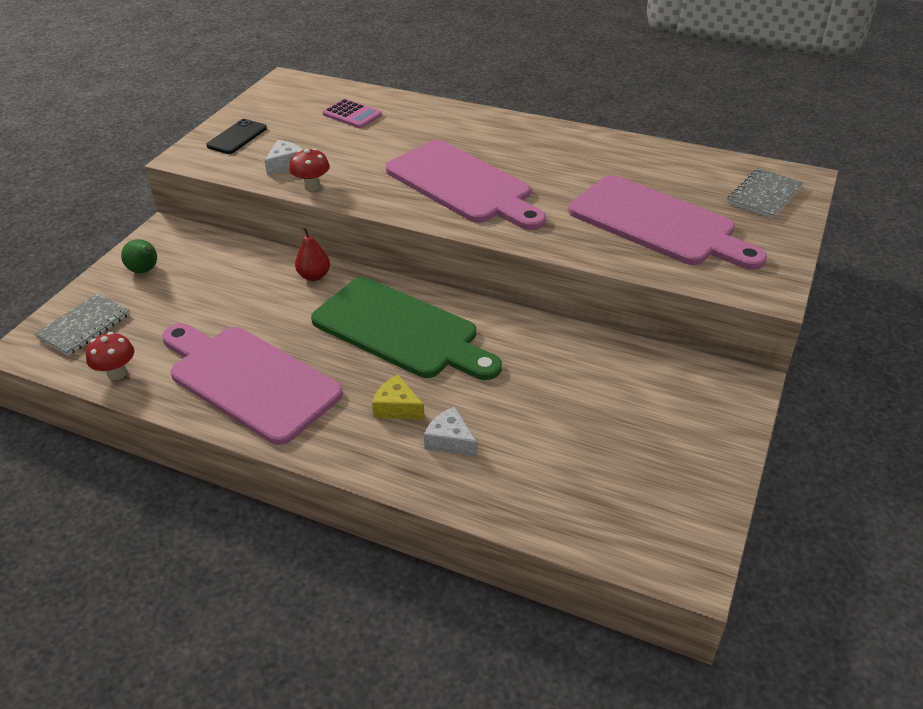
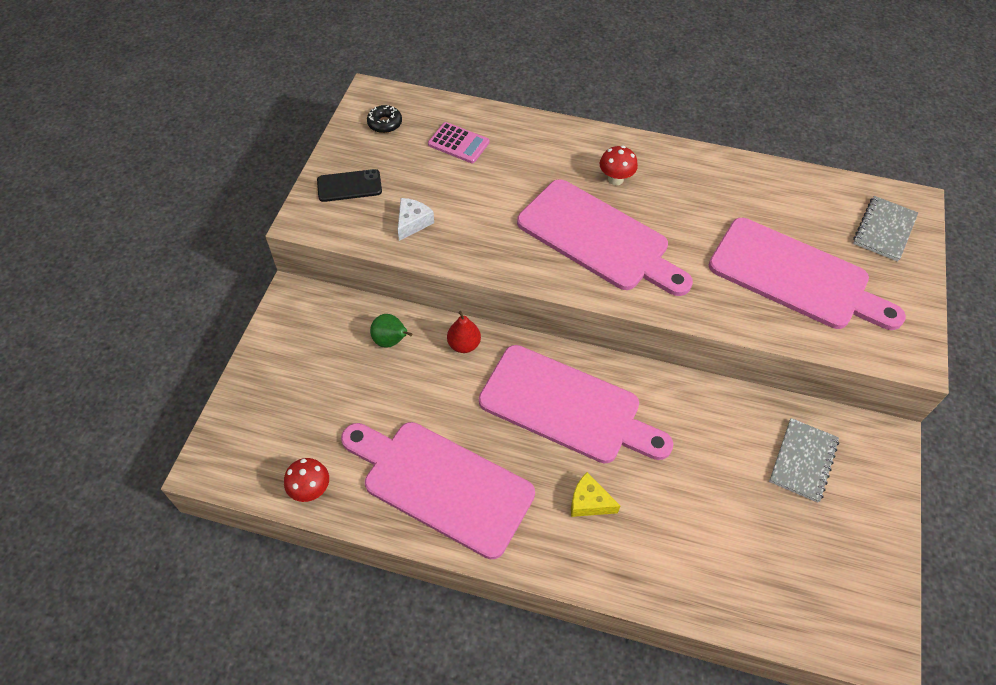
camera: 10 degrees left, 15 degrees up
grey notebook [35,293,130,356] -> grey notebook moved to [769,418,839,503]
green pear [121,239,157,273] -> green pear moved to [370,314,412,348]
black phone [206,119,267,154] -> black phone turned 60 degrees clockwise [317,169,382,202]
red mushroom [289,148,330,191] -> red mushroom moved to [600,146,638,185]
green cutting board [311,277,502,380] -> pink cutting board [479,345,673,463]
white cheese [424,407,477,457] -> none
none -> black donut [367,105,402,133]

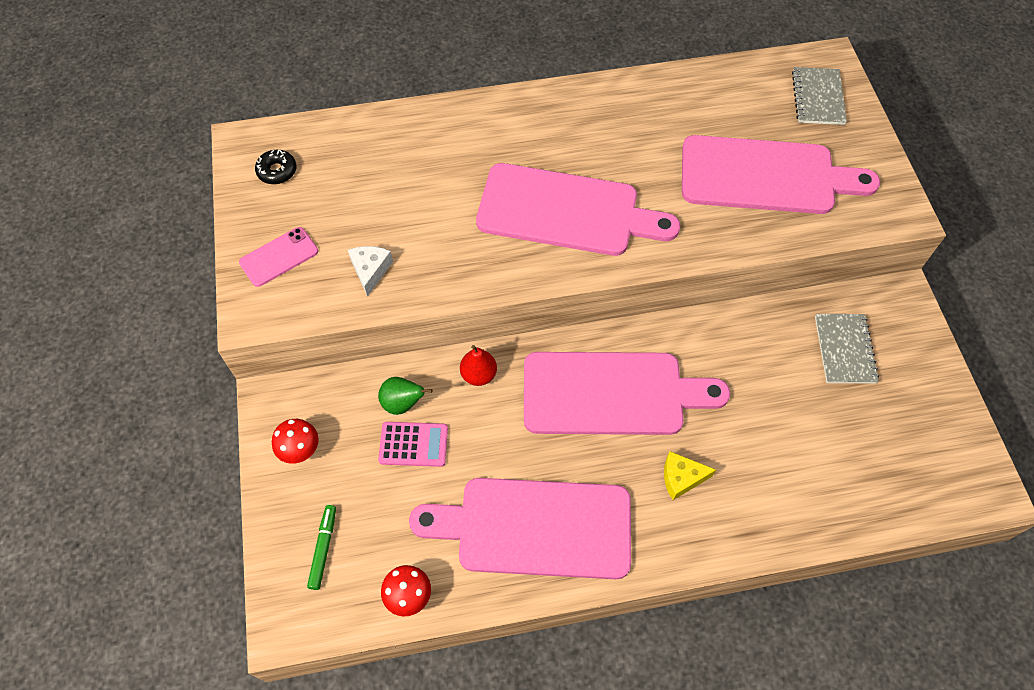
camera: 25 degrees left, 5 degrees up
black phone [317,169,382,202] -> pink phone [239,227,318,287]
pink calculator [428,122,489,163] -> pink calculator moved to [378,422,448,467]
red mushroom [600,146,638,185] -> red mushroom moved to [272,419,319,464]
none -> green marker [307,505,336,590]

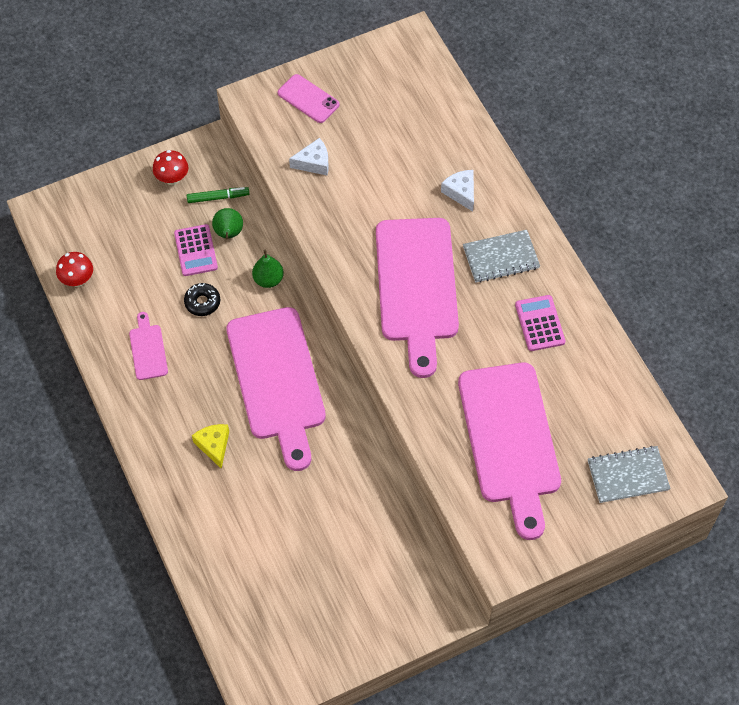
camera: 75 degrees right, 0 degrees up
black donut [255,149,296,184] -> black donut moved to [184,283,220,316]
green marker [307,505,336,590] -> green marker moved to [187,187,250,203]
pink cutting board [409,478,631,579] -> pink cutting board [129,312,168,380], size x0.43
red pear [460,345,497,386] -> green pear [252,250,284,288]
grey notebook [815,314,879,383] -> grey notebook moved to [463,230,540,283]
none -> white cheese [441,170,474,212]
none -> pink calculator [515,295,565,351]

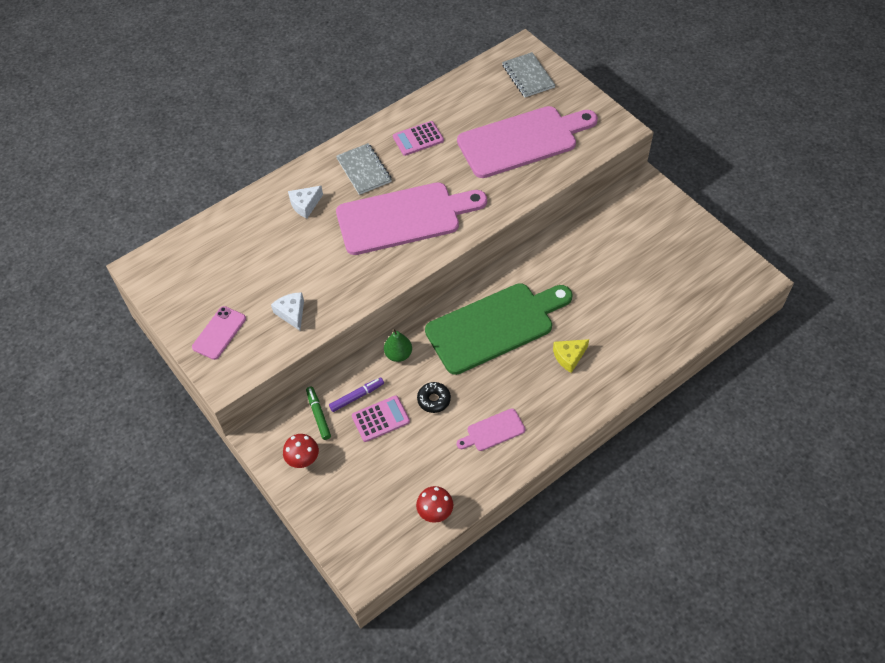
camera: 100 degrees left, 5 degrees down
green pear [212,208,243,239] -> purple marker [329,377,384,412]
pink cutting board [226,307,326,471] -> green cutting board [425,283,572,375]

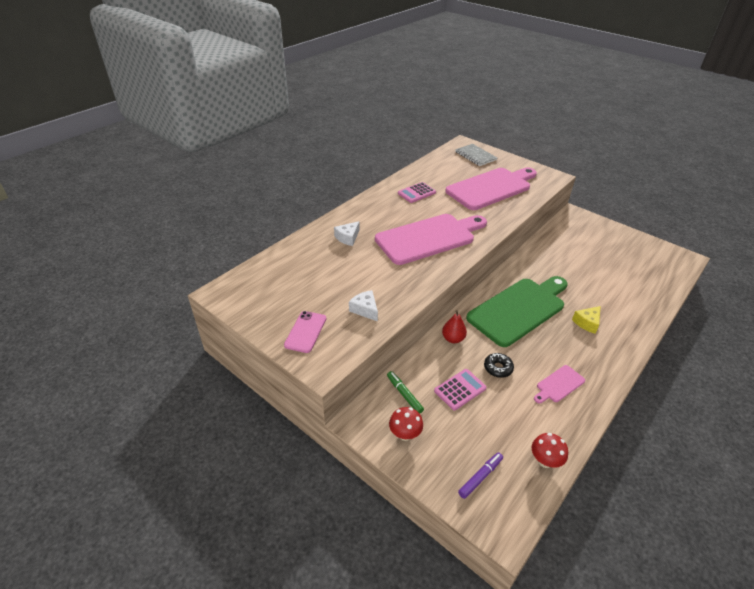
camera: 15 degrees left, 15 degrees down
purple marker [329,377,384,412] -> purple marker moved to [458,452,503,499]
grey notebook [336,143,392,195] -> none
green pear [384,329,412,362] -> red pear [442,310,467,343]

